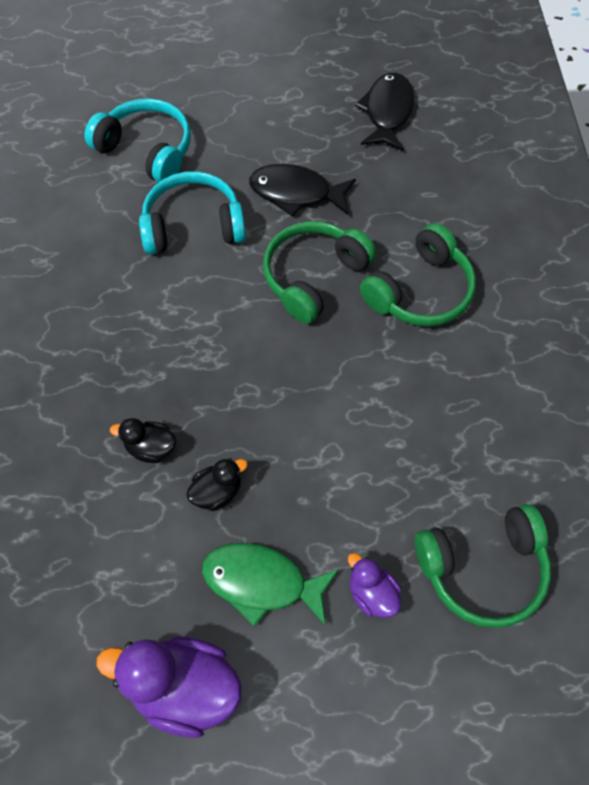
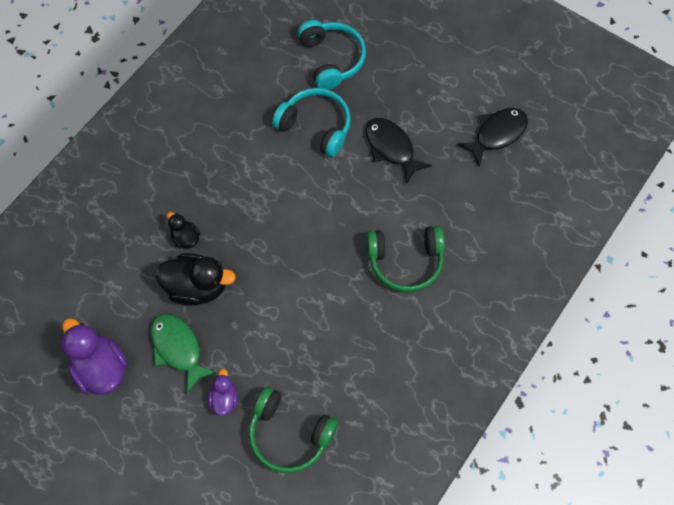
camera: 40 degrees right, 5 degrees up
black duck [186,458,248,511] -> black duck [155,253,236,306], size x1.86
green headphones [263,221,376,324] -> none

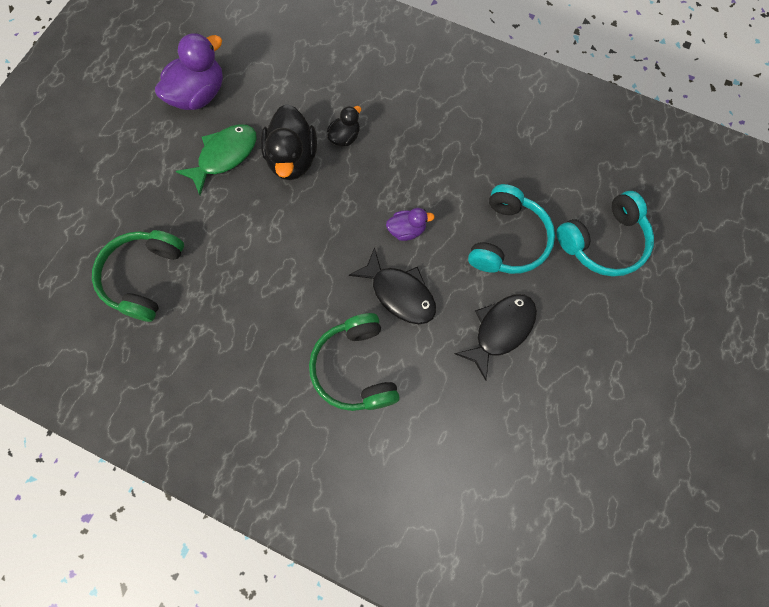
camera: 80 degrees right, 5 degrees up
purple duck [208,369,238,416] -> purple duck moved to [386,208,435,241]
black fish [457,108,528,167] -> black fish moved to [349,247,436,324]

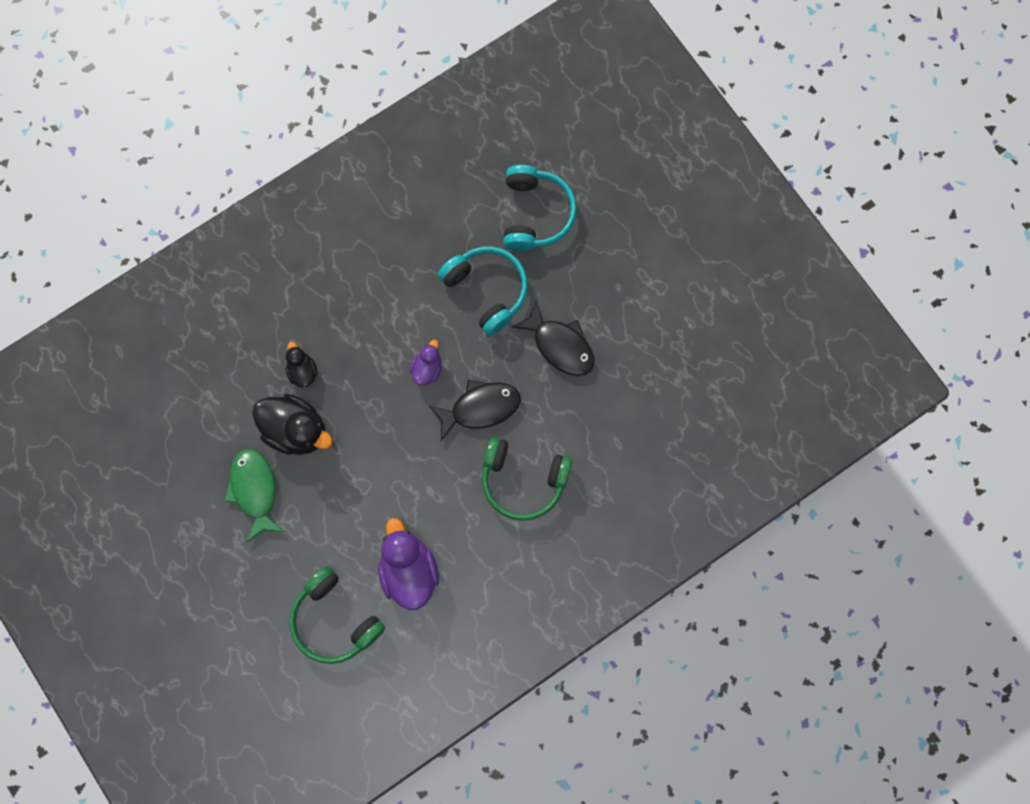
camera: 60 degrees left, 5 degrees up
purple duck [155,33,223,110] -> purple duck moved to [378,518,439,610]
black fish [454,294,537,381] -> black fish turned 150 degrees clockwise [512,300,594,376]

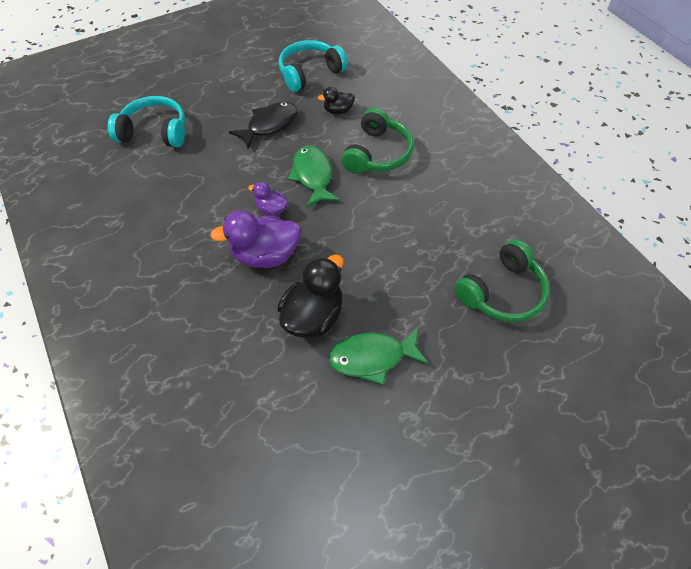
camera: 85 degrees left, 20 degrees down
black duck [286,342,318,388] -> black duck moved to [318,87,355,114]
purple duck [378,518,439,610] -> purple duck moved to [210,210,301,268]
black fish [429,380,521,441] -> green fish [288,145,340,207]
turquoise headphones [438,246,528,336] -> turquoise headphones moved to [279,40,348,92]

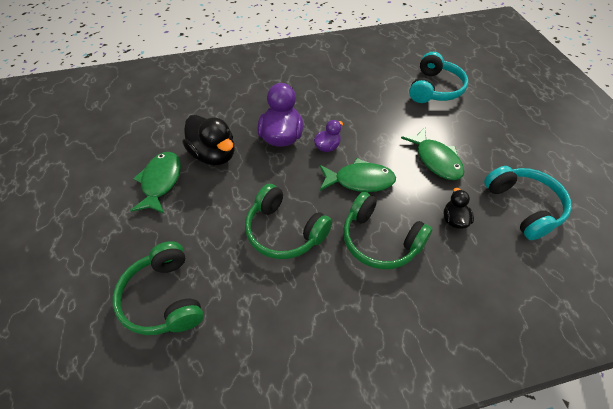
camera: 105 degrees right, 5 degrees down
black fish [229,102,298,149] -> green fish [401,128,464,180]
none -> green headphones [245,184,332,259]

